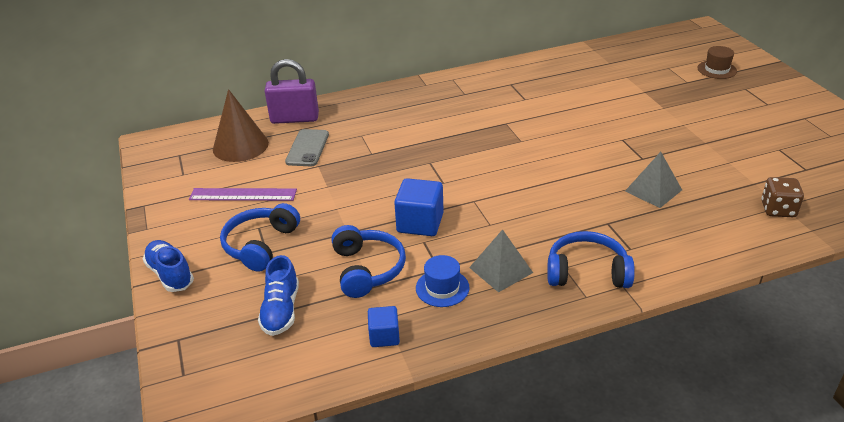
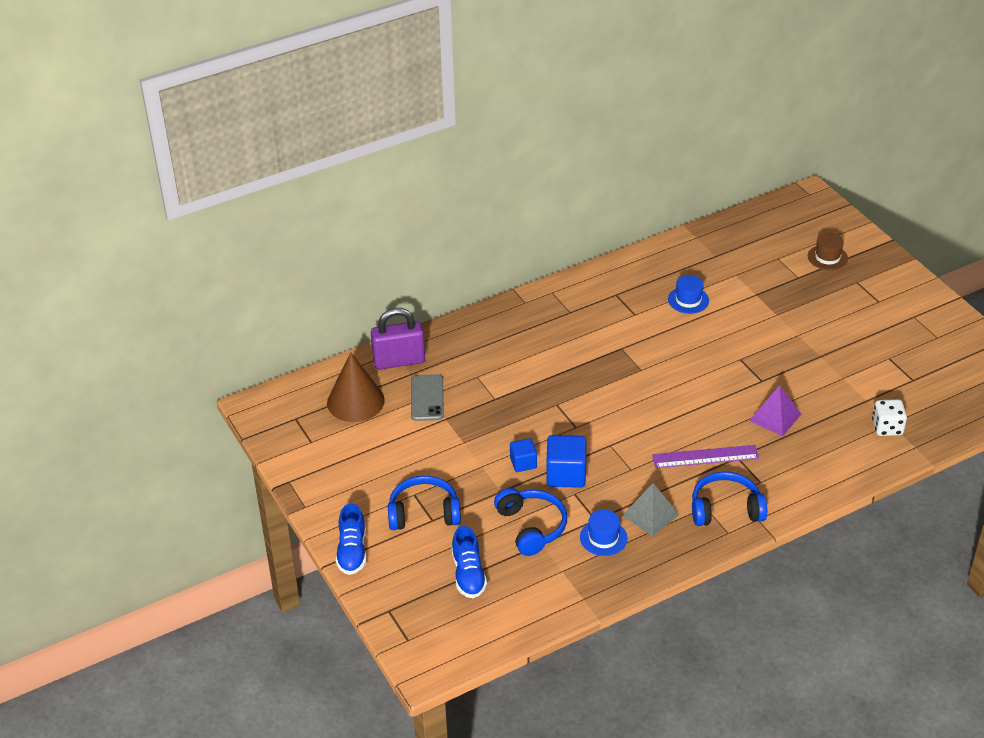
camera: 10 degrees left, 5 degrees up
blue shoe [143,240,194,292] -> blue shoe turned 135 degrees counterclockwise [336,503,366,575]
purple ruler [189,188,297,201] -> purple ruler moved to [652,445,759,468]
blue headphones [220,203,300,272] -> blue headphones turned 75 degrees clockwise [388,476,461,530]
blue cube [368,306,400,347] -> blue cube moved to [510,438,537,472]
grey pyramid [625,152,682,208] -> purple pyramid [749,385,801,436]
brown dice [761,177,804,217] -> white dice [872,399,907,436]
none -> blue hat [668,275,709,314]

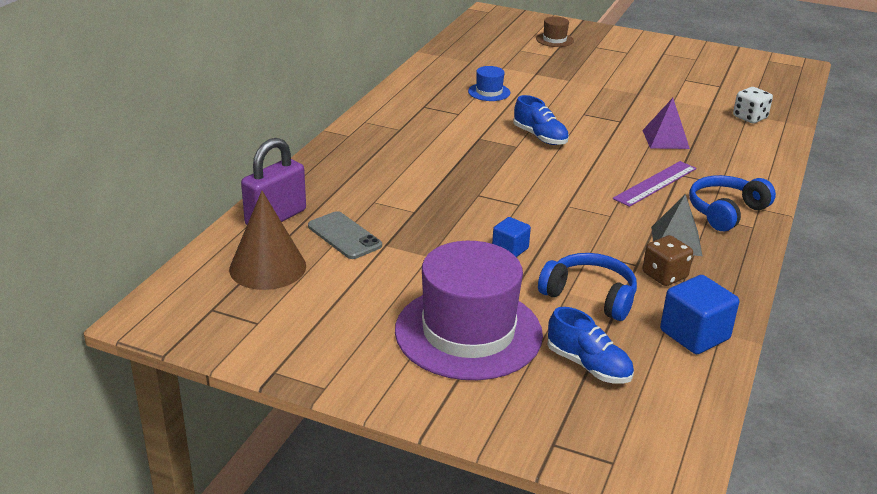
camera: 40 degrees left, 10 degrees down
blue shoe [336,503,366,575] -> blue shoe moved to [513,95,569,145]
blue headphones [388,476,461,530] -> purple hat [395,241,543,380]
blue cube [546,435,587,488] -> blue cube moved to [660,275,739,354]
blue hat [580,510,627,556] -> brown dice [643,235,693,286]

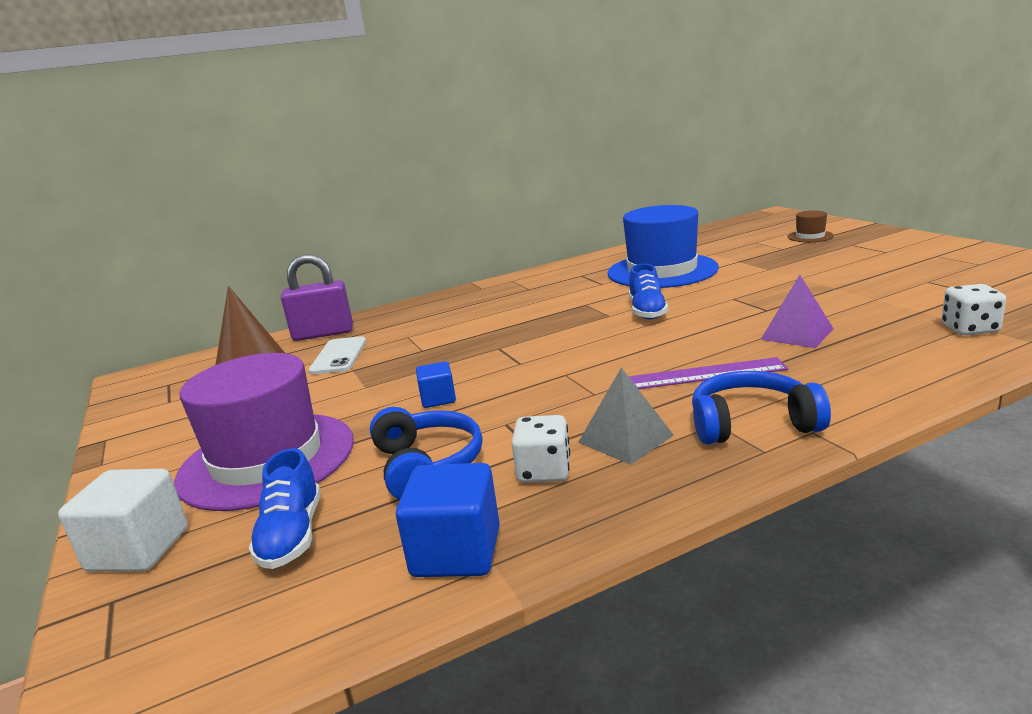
camera: 45 degrees right, 10 degrees down
grey phone [308,211,382,259] -> white phone [309,336,366,375]
blue hat [468,66,510,101] -> blue hat [607,205,719,288], size x2.35
brown dice [643,235,693,286] -> white dice [512,415,570,483]
none -> white cube [58,469,188,572]

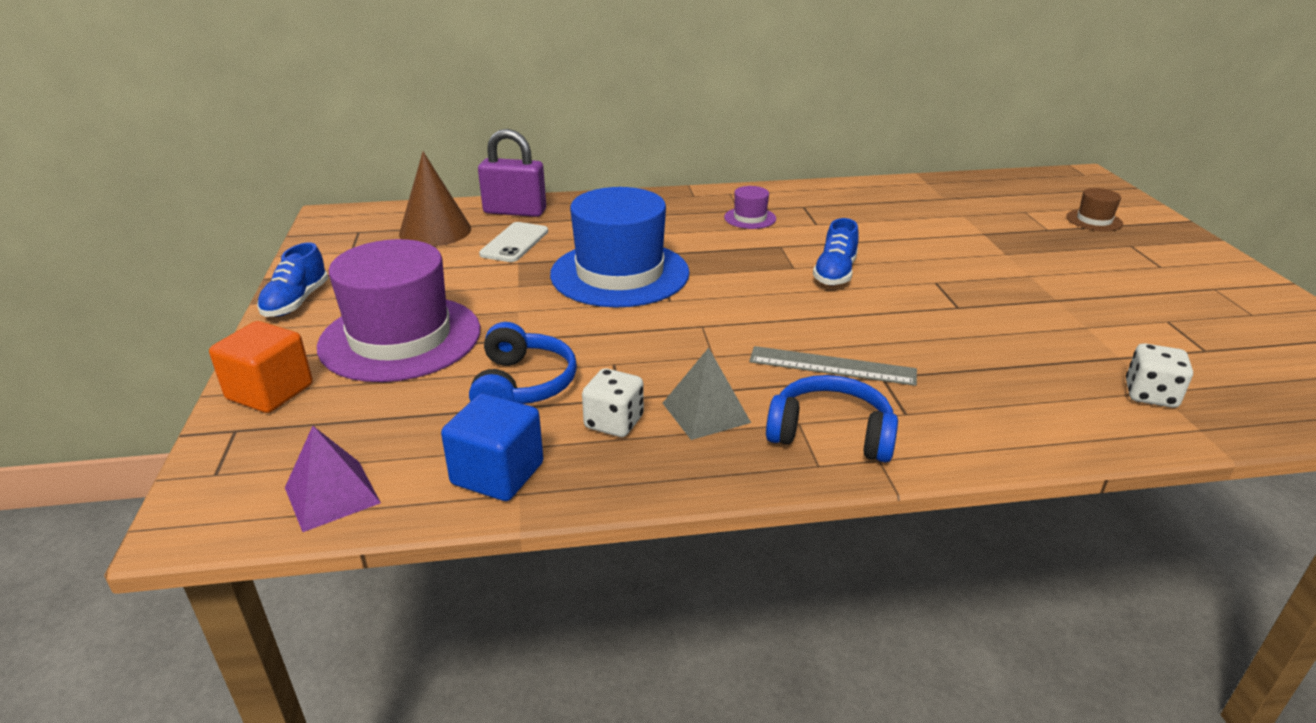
camera: 15 degrees right, 10 degrees up
white cube [58,469,188,572] -> orange cube [209,321,313,413]
blue shoe [249,448,321,569] -> blue shoe moved to [257,242,329,317]
blue cube [416,361,456,408] -> none
blue hat [607,205,719,288] -> blue hat moved to [550,187,690,308]
purple ruler [628,357,788,389] -> grey ruler [749,346,917,386]
purple pyramid [760,275,834,348] -> purple pyramid moved to [285,426,381,532]
none -> purple hat [724,186,776,229]

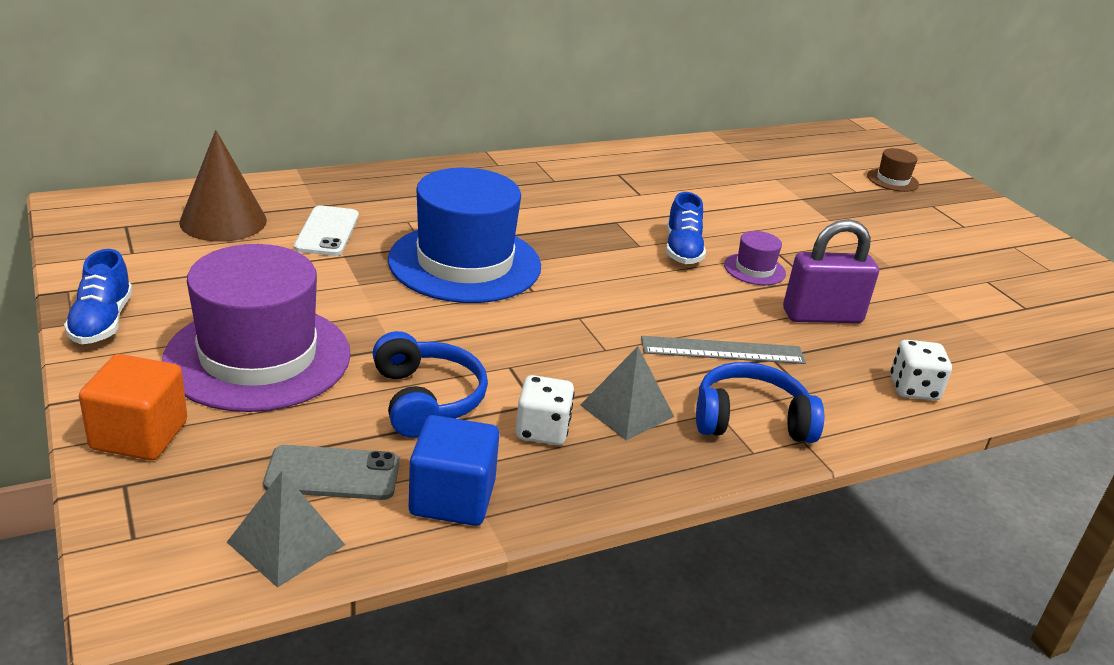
camera: 20 degrees left, 0 degrees up
purple pyramid [285,426,381,532] -> grey pyramid [227,471,345,588]
purple padlock [478,129,546,217] -> purple padlock moved to [783,219,879,323]
purple hat [724,186,776,229] -> purple hat moved to [724,231,786,285]
white dice [1126,343,1193,408] -> white dice moved to [890,340,952,401]
none -> grey phone [263,445,399,500]

